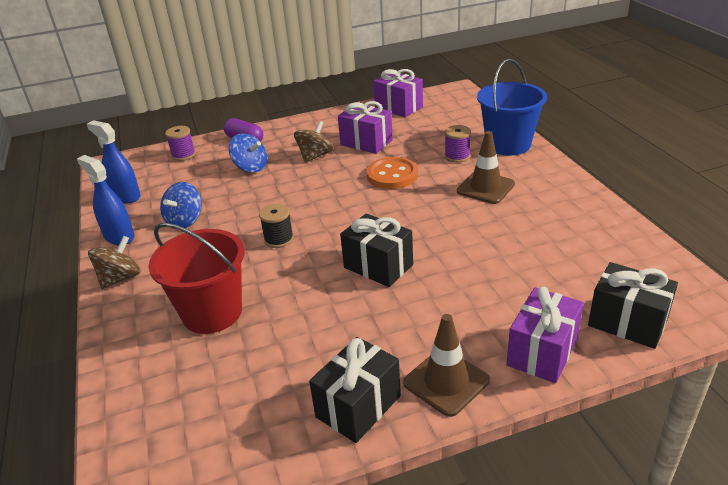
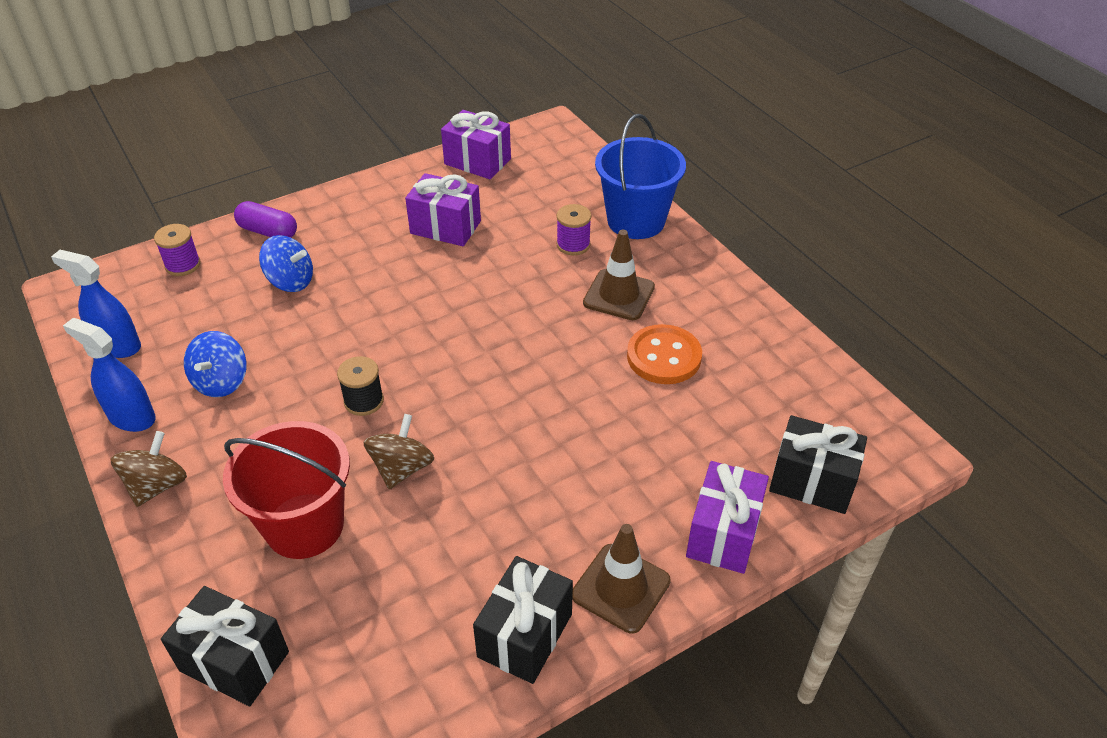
camera: 15 degrees left, 10 degrees up
brown spinning top [294,121,333,163] -> brown spinning top moved to [363,414,434,489]
black gift [340,213,413,287] -> black gift moved to [161,586,289,706]
orange button [366,157,418,189] -> orange button moved to [627,324,702,384]

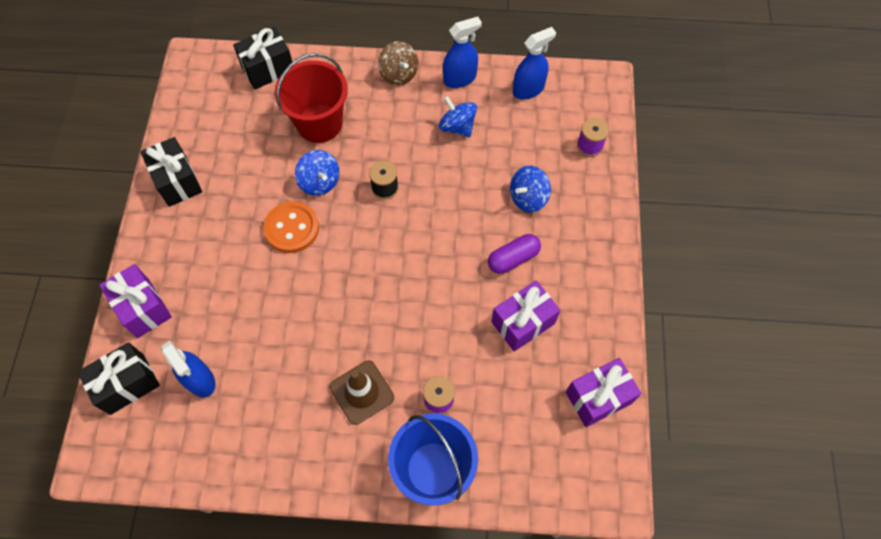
camera: 125 degrees right, 20 degrees up
purple capsule [234,201,297,238] -> purple capsule moved to [488,234,541,274]
brown spinning top [363,414,434,489] -> blue spinning top [295,150,339,196]
brown traffic cone [572,524,671,634] -> none
orange button [627,324,702,384] -> orange button moved to [263,201,319,253]
none -> blue spray bottle [161,341,215,398]

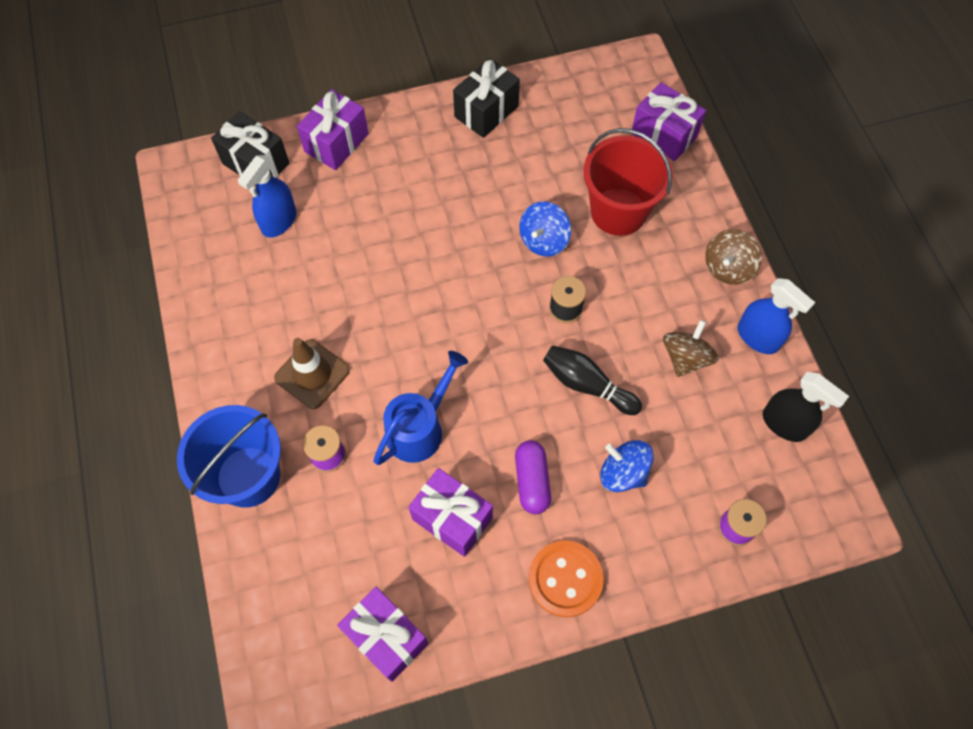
camera: 70 degrees right, 0 degrees up
black gift [233,27,292,89] -> purple gift [631,82,706,161]
orange button [263,201,319,253] -> orange button moved to [529,540,604,617]
blue spinning top [438,96,477,137] -> brown spinning top [663,320,719,377]
purple capsule [488,234,541,274] -> purple capsule turned 45 degrees clockwise [515,440,551,514]
blue spray bottle [513,27,556,99] -> black spray bottle [763,372,849,442]
none -> blue watering can [374,351,468,465]
none -> black bowling pin [543,345,642,415]

